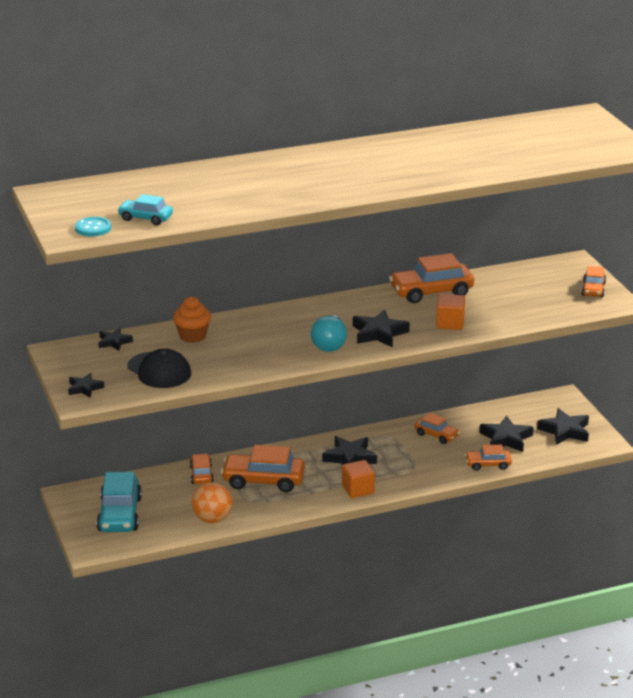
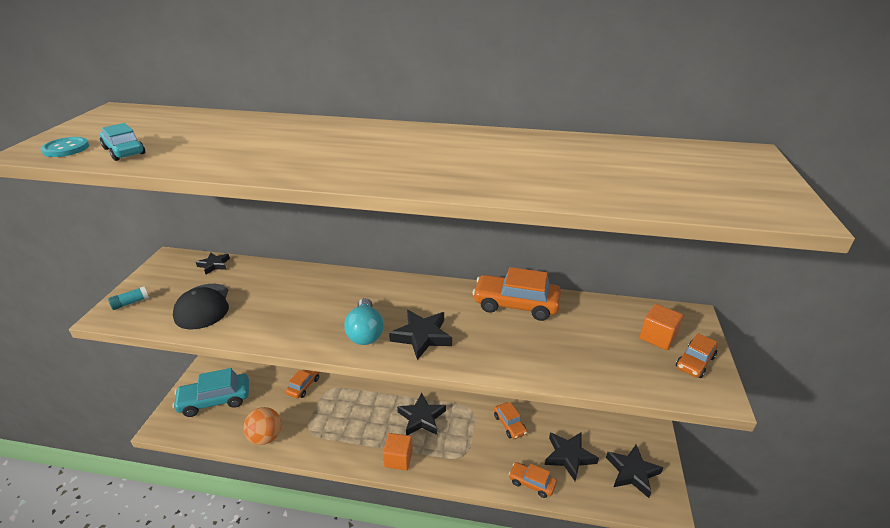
camera: 30 degrees right, 5 degrees up
black star [68,373,104,398] -> turquoise glue stick [108,286,149,310]
turquoise car [96,472,142,532] -> turquoise car turned 45 degrees clockwise [172,368,249,417]
orange cupcake [173,297,211,343] -> none
orange car [221,445,305,492] -> none
turquoise light bulb [311,315,347,352] -> turquoise light bulb turned 45 degrees counterclockwise [344,298,384,345]
orange cube [436,294,465,330] -> orange cube moved to [640,304,683,350]

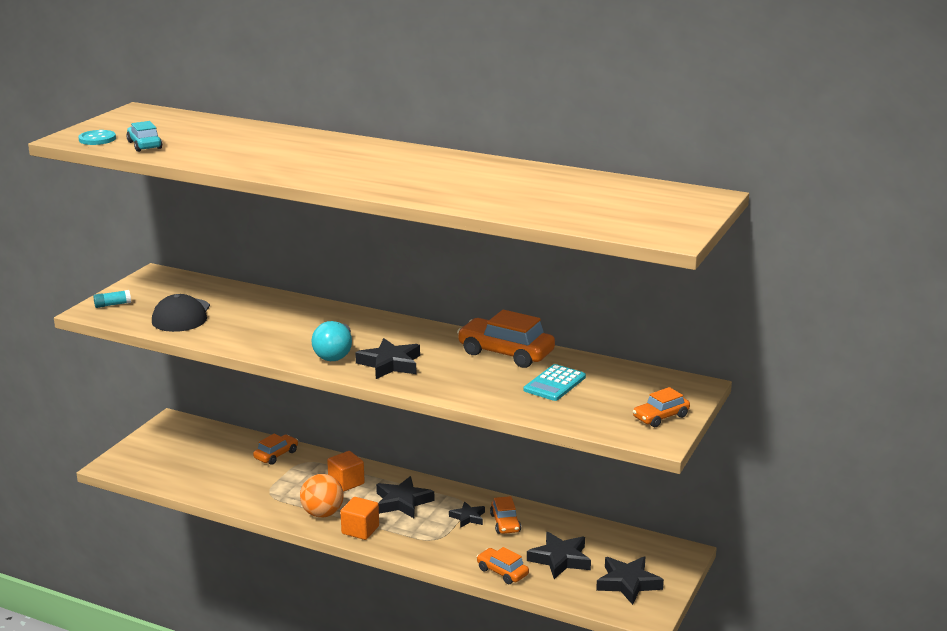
camera: 15 degrees right, 10 degrees down
turquoise car [172,368,249,417] -> none
black star [196,253,230,275] -> black star moved to [449,501,485,528]
orange ball [243,407,282,445] -> orange ball moved to [300,474,344,518]
orange cube [640,304,683,350] -> orange cube moved to [327,451,365,492]
none -> turquoise calculator [524,364,586,401]

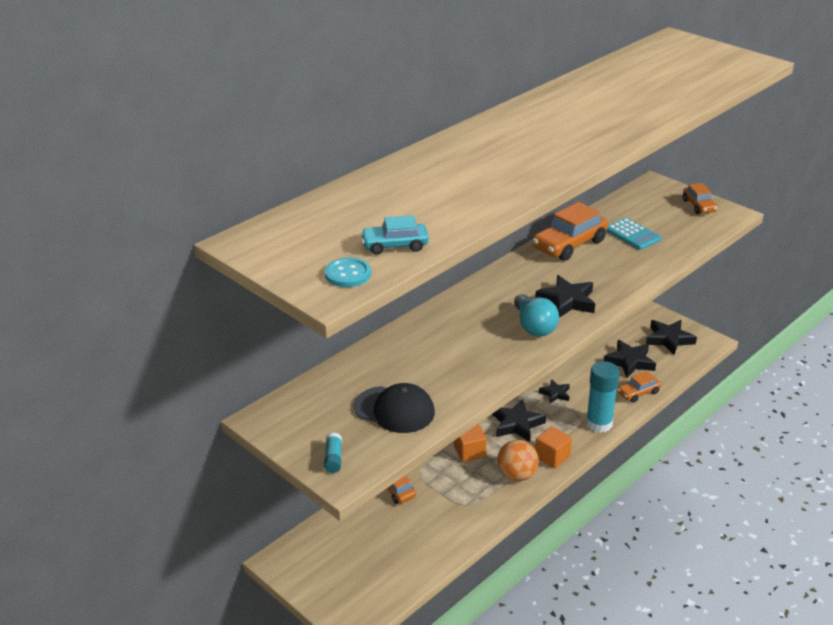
camera: 70 degrees left, 10 degrees up
turquoise light bulb [311,321,352,361] -> turquoise light bulb turned 45 degrees clockwise [514,294,559,336]
orange car [490,496,521,534] -> none
none -> turquoise glue stick [586,361,620,433]

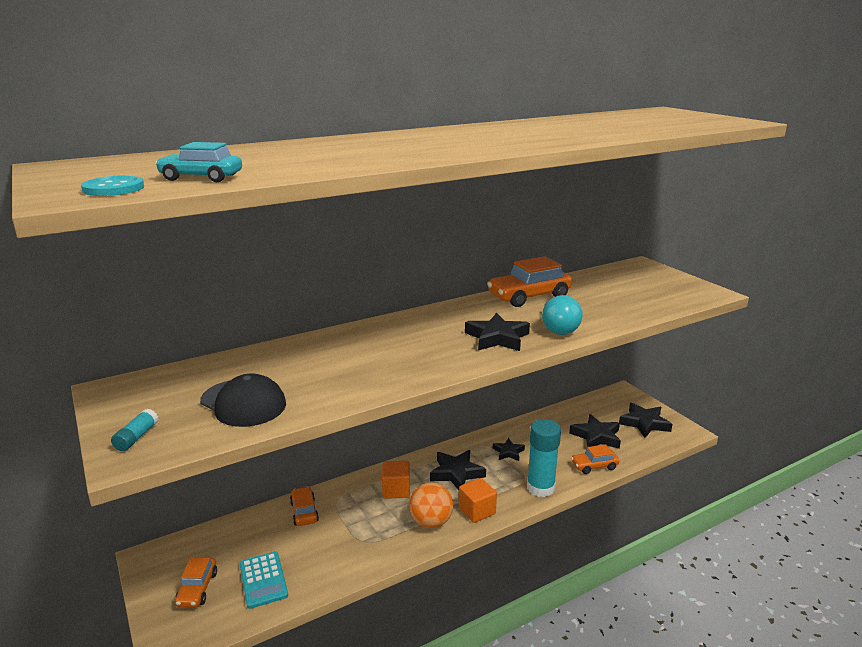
camera: 15 degrees right, 10 degrees down
turquoise light bulb [514,294,559,336] -> turquoise light bulb moved to [542,295,583,335]
turquoise calculator [606,218,662,250] -> turquoise calculator moved to [239,551,288,609]
orange car [683,183,718,214] -> orange car moved to [175,558,217,607]

